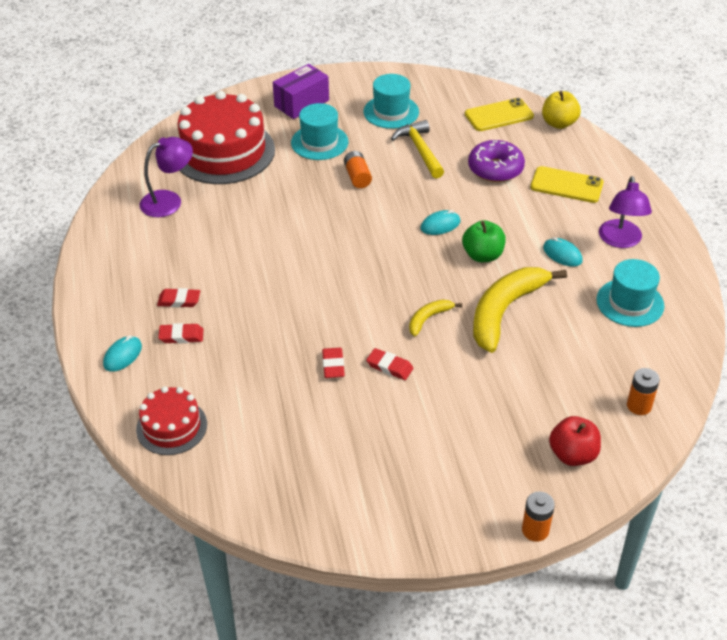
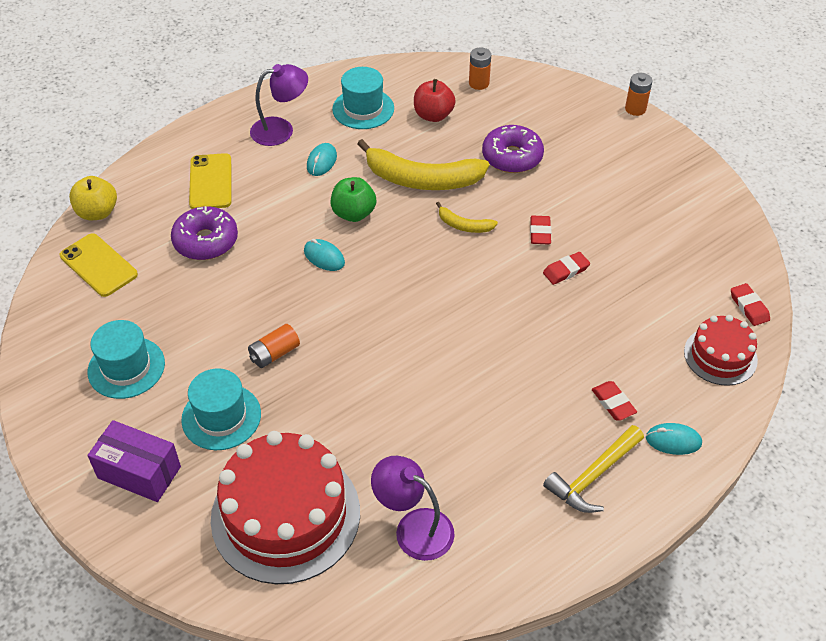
camera: 115 degrees left, 5 degrees up
red eraser [157,288,200,308] -> red eraser moved to [731,283,770,326]
yellow hammer [391,120,444,179] -> yellow hammer moved to [543,425,644,513]
red apple [549,416,601,466] -> red apple moved to [414,79,456,122]
none -> purple donut [482,125,544,173]

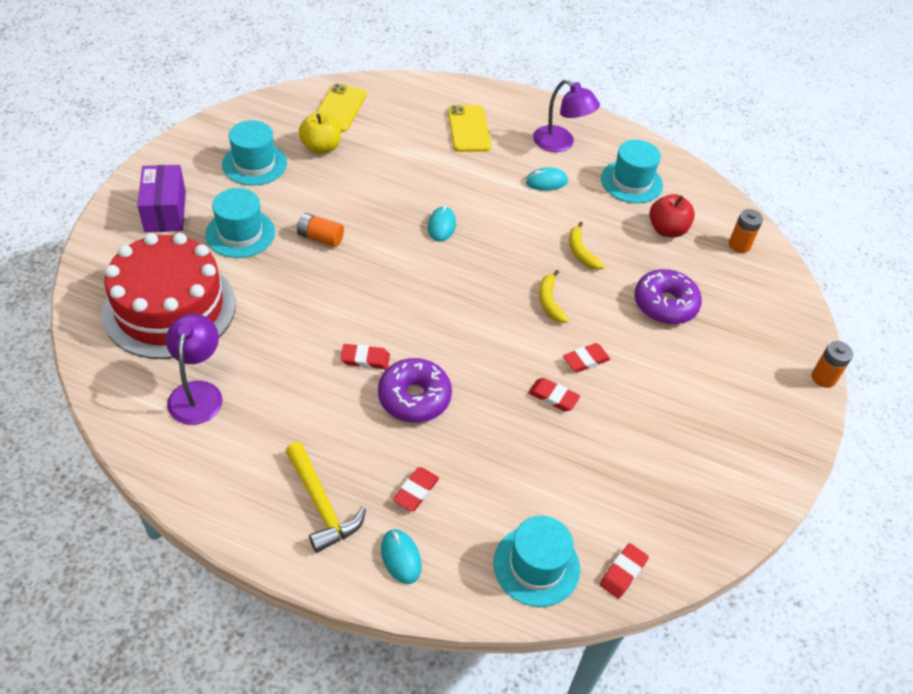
camera: 55 degrees right, 0 degrees up
yellow apple [69,176,117,220] -> yellow apple moved to [299,112,341,154]
purple donut [171,206,238,260] -> purple donut moved to [378,358,452,423]
yellow phone [189,153,231,209] -> yellow phone turned 60 degrees counterclockwise [447,105,491,152]
green apple [331,177,376,222] -> none
yellow banana [357,139,489,190] -> yellow banana [569,222,605,270], size x0.47
yellow hammer [543,425,644,513] -> yellow hammer turned 135 degrees counterclockwise [285,442,366,553]
red cake [684,315,758,386] -> turquoise hat [493,516,580,607]
none -> red eraser [340,344,390,369]

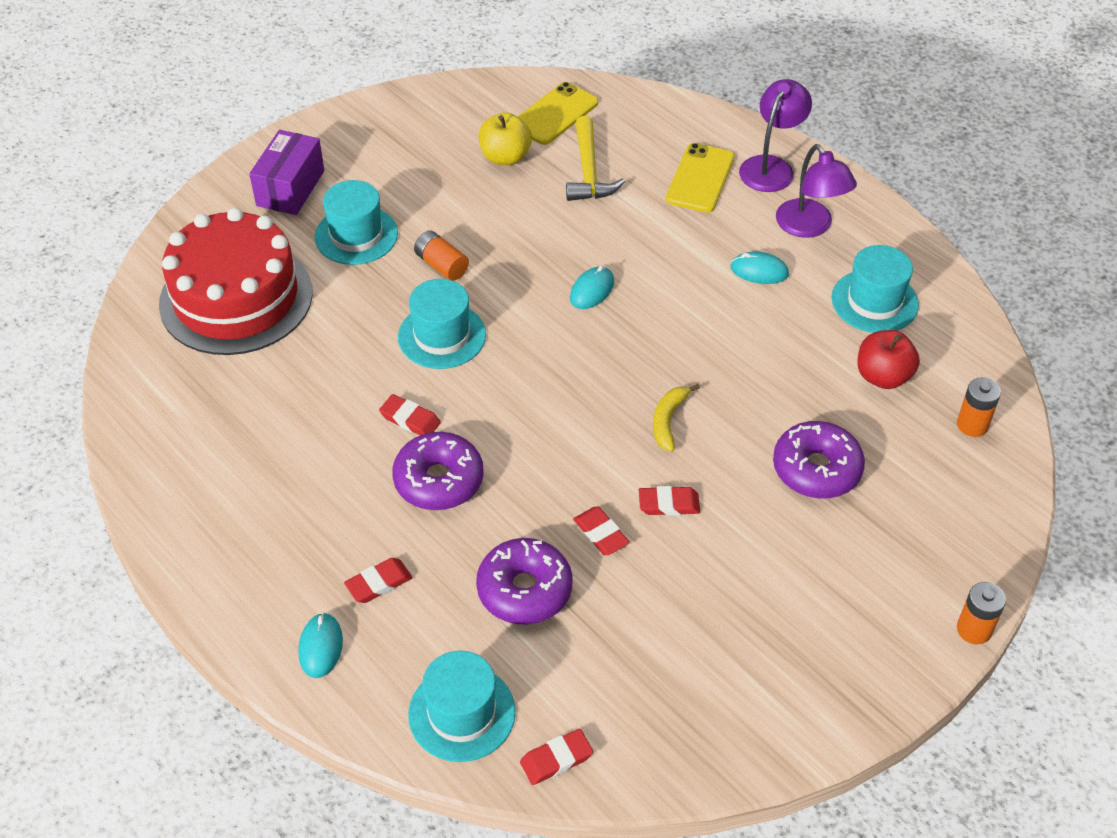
camera: 30 degrees right, 0 degrees up
purple lamp [166,314,222,425] -> purple lamp moved to [739,79,812,192]
turquoise hat [222,120,287,186] -> turquoise hat moved to [398,279,486,369]
yellow hammer [285,442,366,553] -> yellow hammer moved to [566,116,625,201]
yellow banana [569,222,605,270] -> none
none -> purple donut [476,538,573,624]

